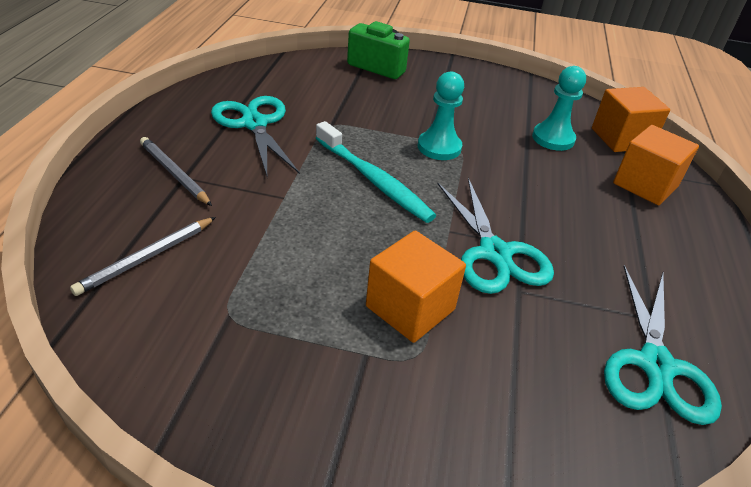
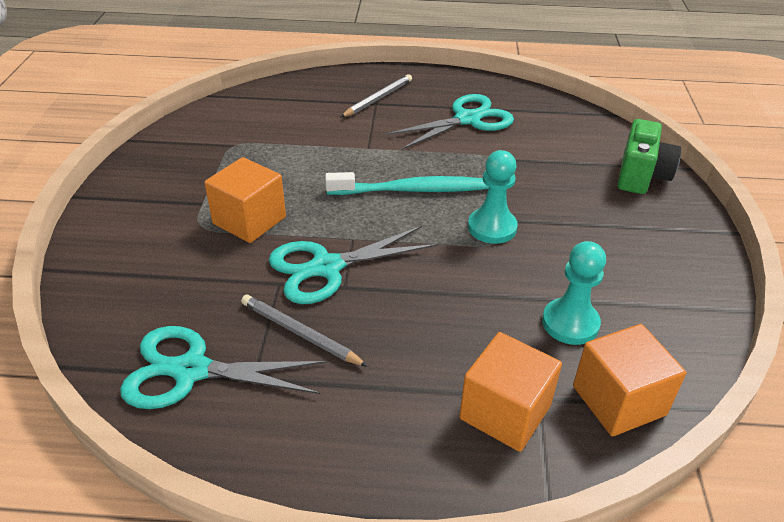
camera: 85 degrees right, 0 degrees up
grey pencil [70,217,216,296] -> grey pencil moved to [241,295,368,367]
turquoise toothbrush [316,121,436,223] -> turquoise toothbrush turned 135 degrees counterclockwise [325,172,489,195]

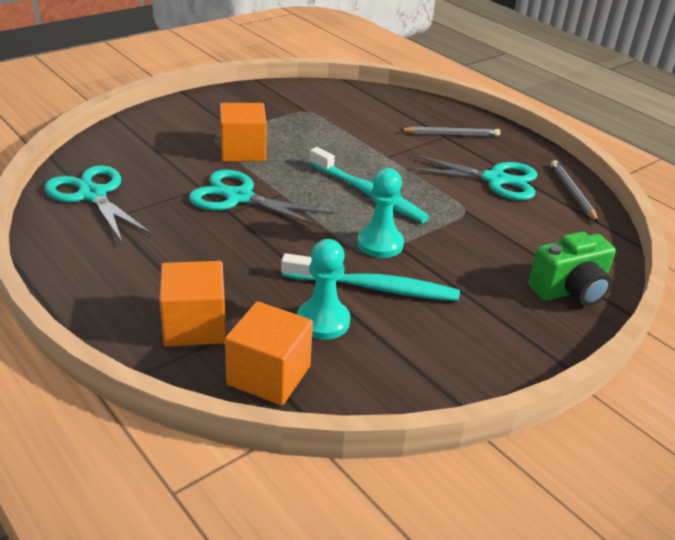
camera: 45 degrees right, 5 degrees down
grey pencil [241,295,368,367] -> grey pencil moved to [551,160,599,223]
none -> turquoise toothbrush [281,253,460,301]

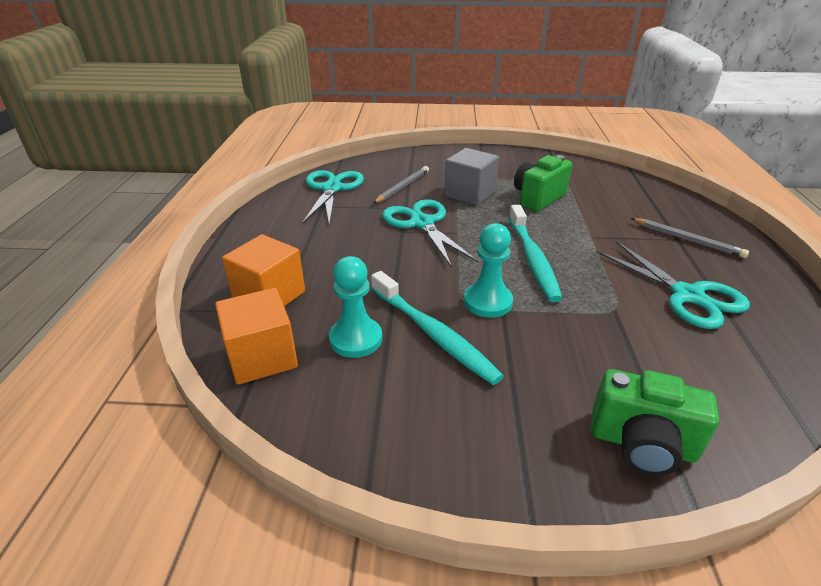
camera: 45 degrees right, 0 degrees up
orange cube [220,103,266,162] -> grey cube [444,148,499,205]
grey pencil [551,160,599,223] -> grey pencil moved to [373,166,429,203]
none -> green camera [514,155,572,211]

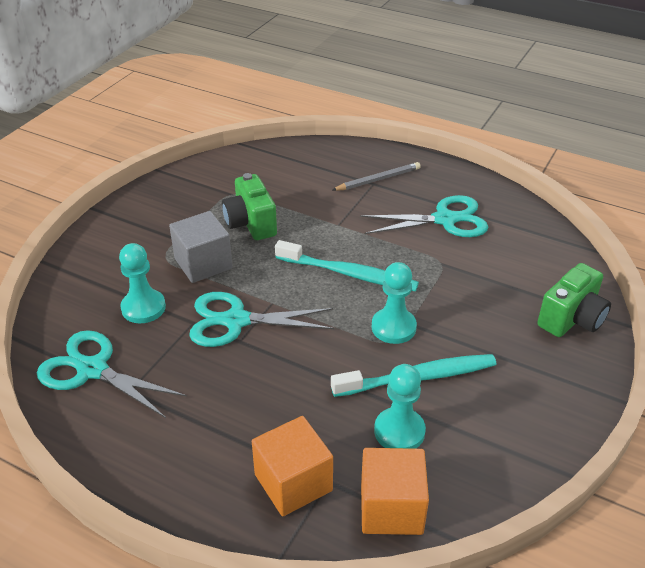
camera: 65 degrees left, 5 degrees up
grey pencil [373,166,429,203] -> turquoise pawn [119,243,166,323]

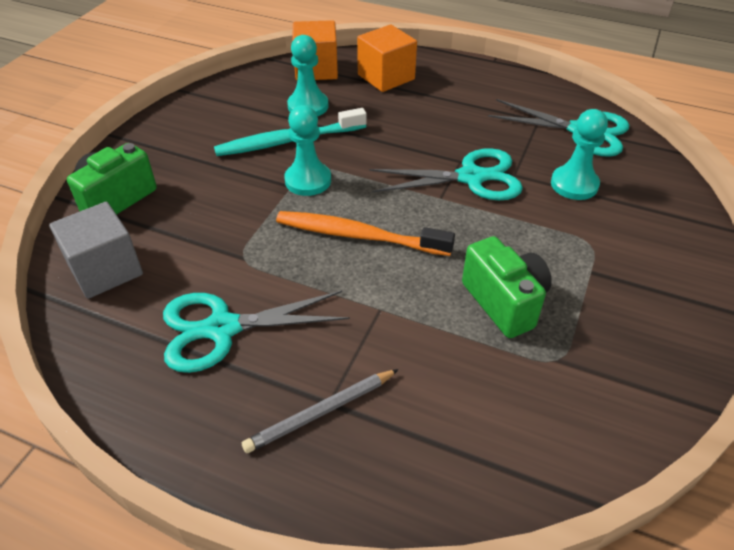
camera: 175 degrees right, 5 degrees up
grey cube [169,211,233,283] -> grey cube moved to [49,202,143,299]
turquoise toothbrush [275,240,419,292] -> orange toothbrush [276,211,455,256]

